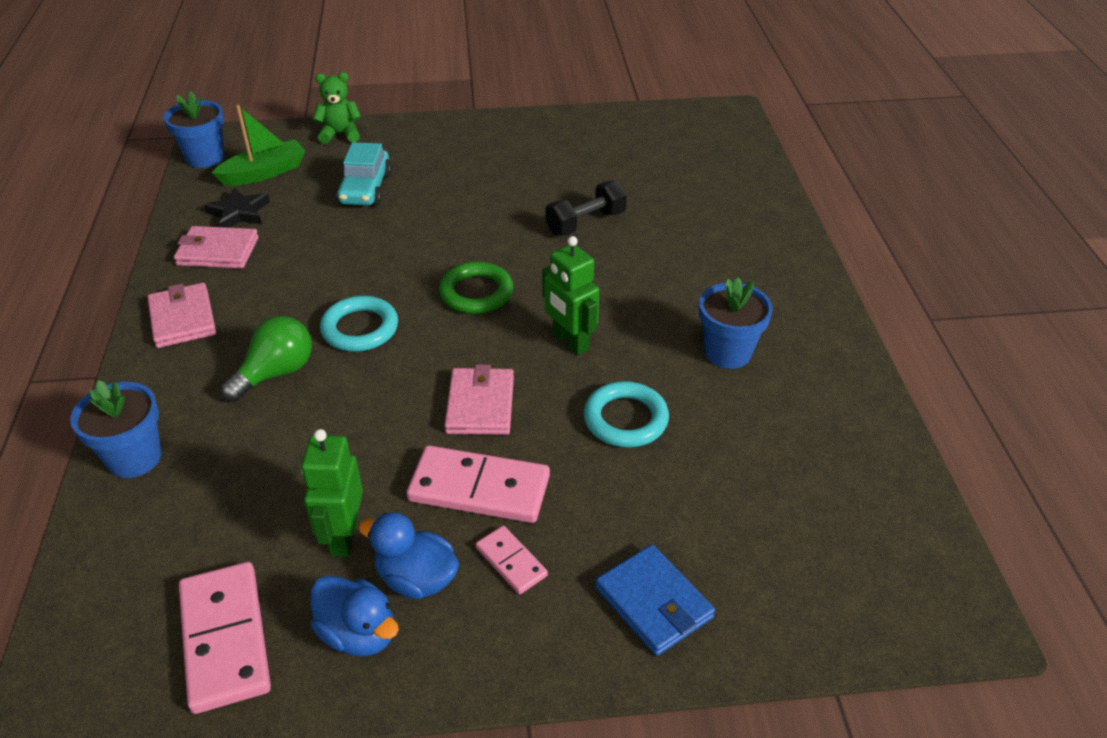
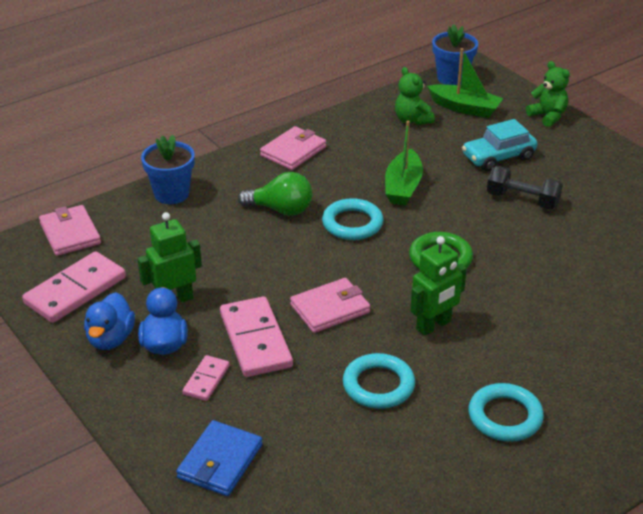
camera: 60 degrees right, 5 degrees down
pink wallet [174,226,259,269] -> pink wallet moved to [39,205,101,256]
black star [204,188,270,228] -> green teddy bear [395,67,435,125]
green robot [542,236,600,355] -> green robot turned 150 degrees counterclockwise [410,236,467,336]
black dumbbell [546,181,627,236] -> black dumbbell moved to [487,166,563,210]
blue flower pot [699,277,773,369] -> turquoise ring [469,383,544,442]
none -> green boat [385,121,423,205]

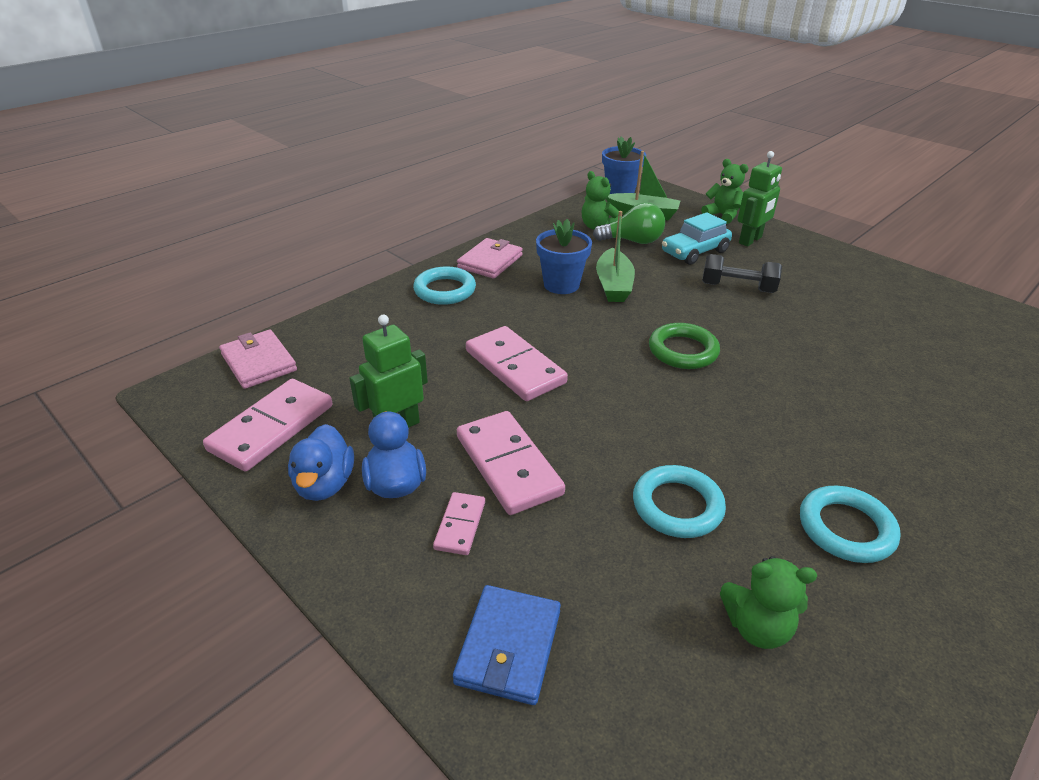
camera: 10 degrees left, 0 degrees up
blue flower pot [141,135,195,204] -> blue flower pot moved to [536,219,592,294]
green light bulb [238,172,312,216] -> green light bulb moved to [593,203,665,244]
pink wallet [290,278,370,333] -> none
turquoise ring [322,198,383,240] -> turquoise ring moved to [413,266,476,305]
green robot [410,236,467,336] -> green robot moved to [738,151,782,247]
none -> pink domino [466,326,568,401]
none -> green teddy bear [720,556,817,649]

